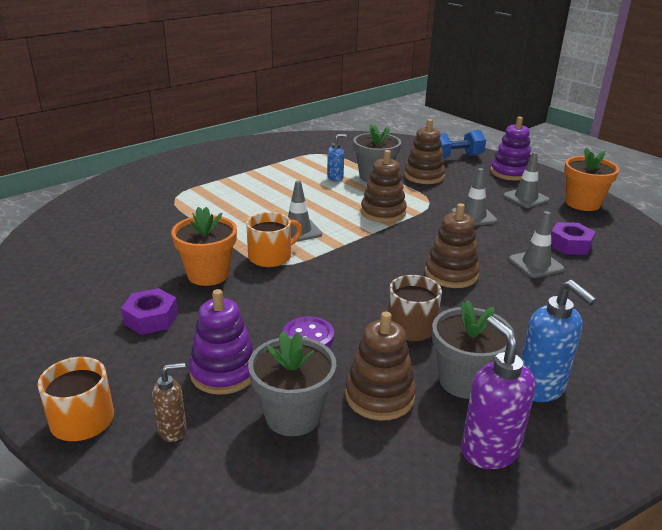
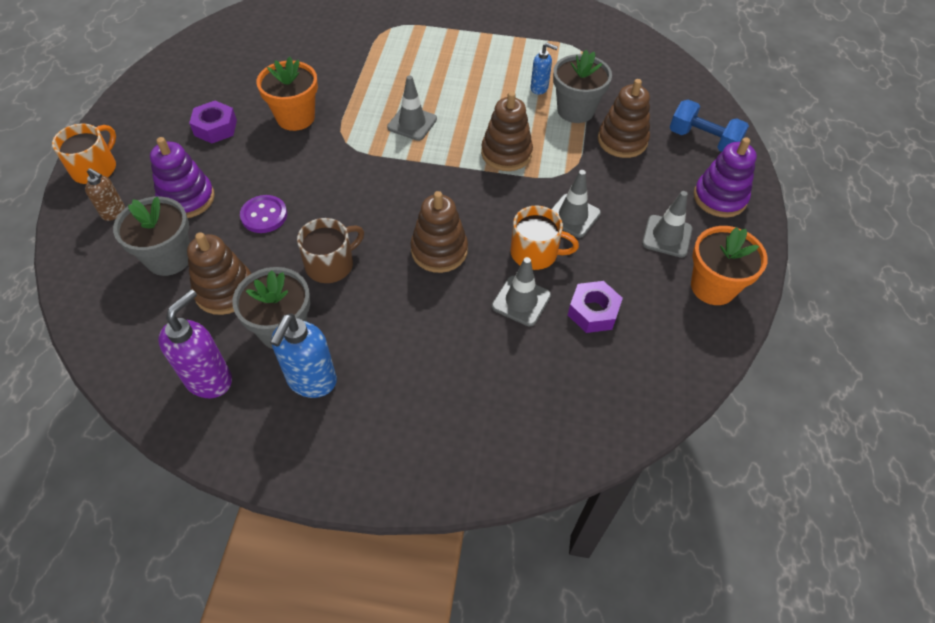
camera: 50 degrees right, 25 degrees up
orange mug [246,212,302,267] -> orange mug moved to [510,206,579,270]

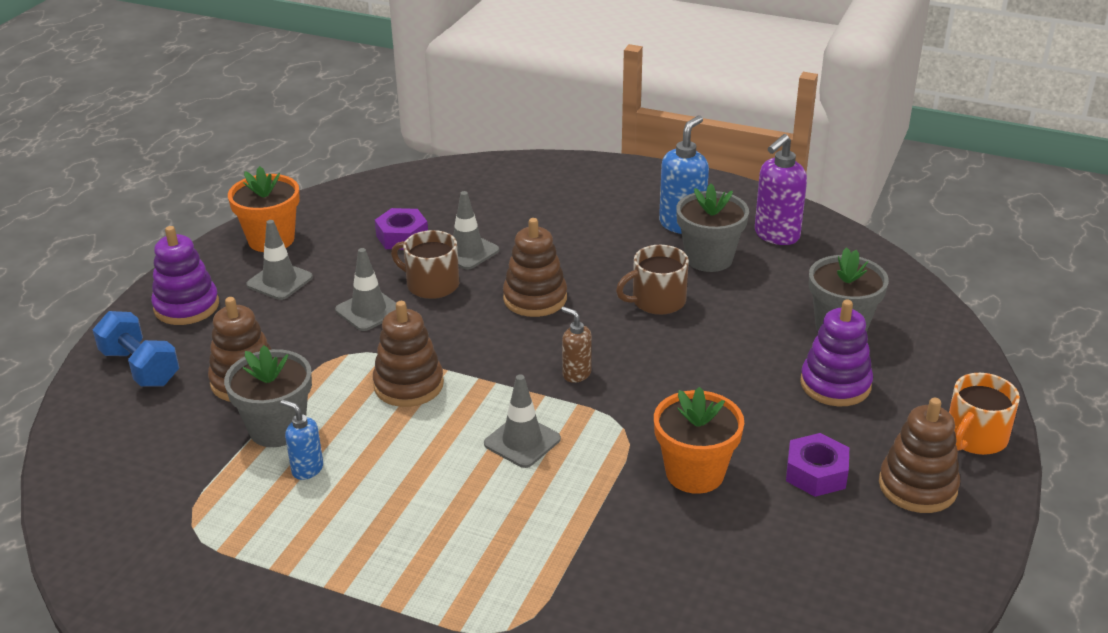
camera: 165 degrees left, 20 degrees down
brown soap dispenser [85,168,125,221] -> brown soap dispenser moved to [561,306,592,383]
brown stacking toy [187,232,251,315] -> brown stacking toy moved to [879,398,960,513]
purple button [240,195,287,233] -> none
orange mug [510,206,579,270] -> brown mug [391,230,459,299]

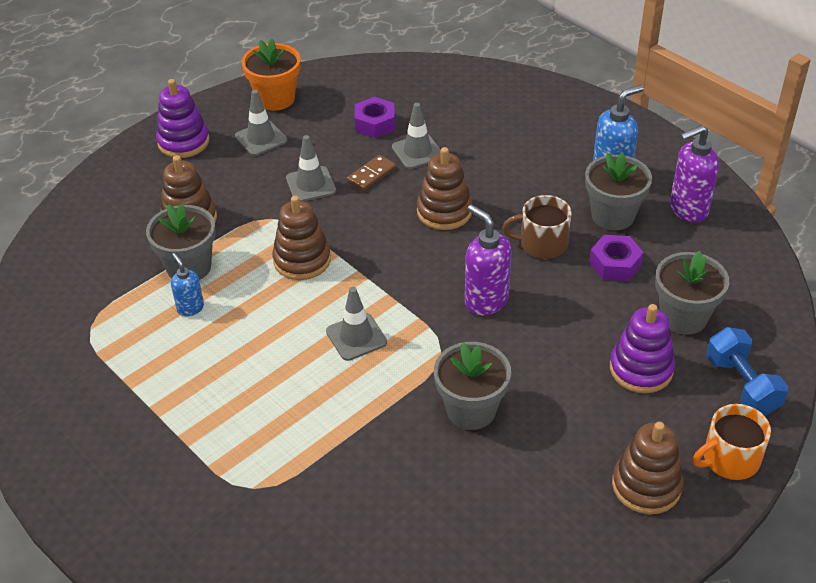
camera: 25 degrees right, 10 degrees up
blue dumbbell [93,311,179,387] -> blue dumbbell moved to [706,327,788,416]
brown mug [391,230,459,299] -> brown domino [347,155,396,191]
brown soap dispenser [561,306,592,383] -> none
orange flower pot [654,387,744,494] -> grey flower pot [434,342,511,430]
purple nut [786,433,849,497] -> purple nut moved to [589,235,644,281]
none -> purple soap dispenser [465,205,512,315]

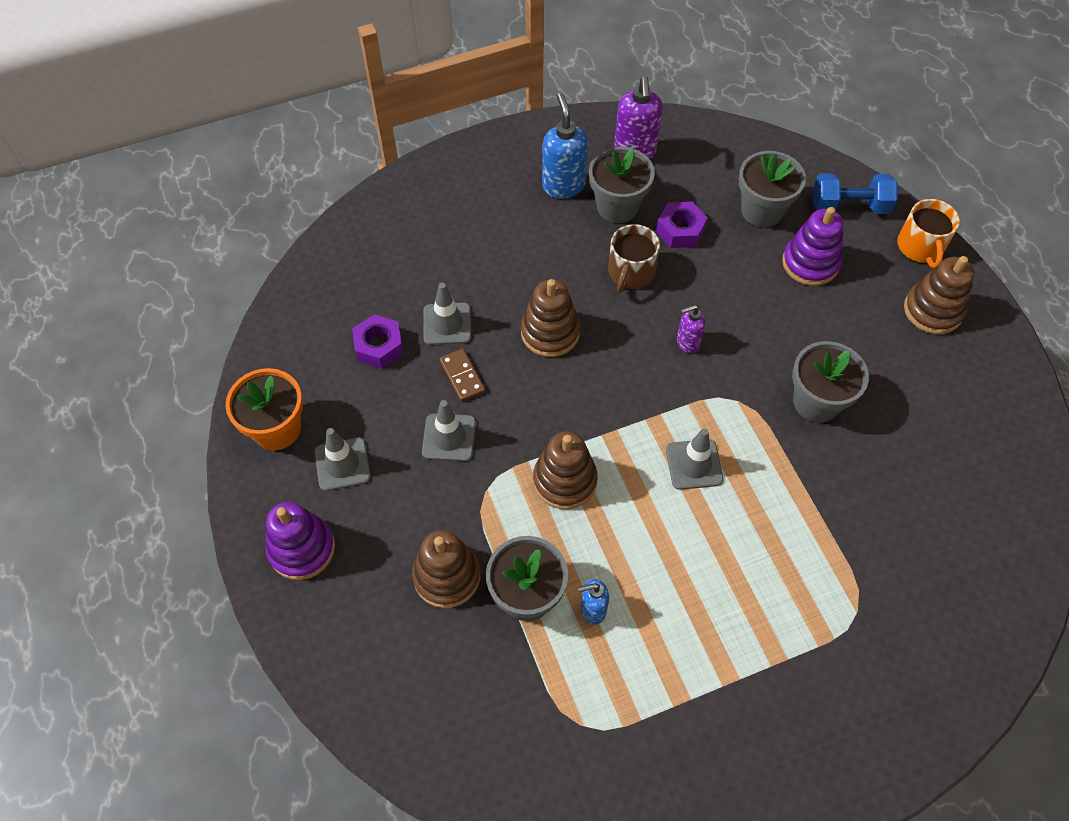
camera: 70 degrees left, 15 degrees up
purple soap dispenser [465,205,512,315] -> purple soap dispenser [677,305,705,353], size x0.58

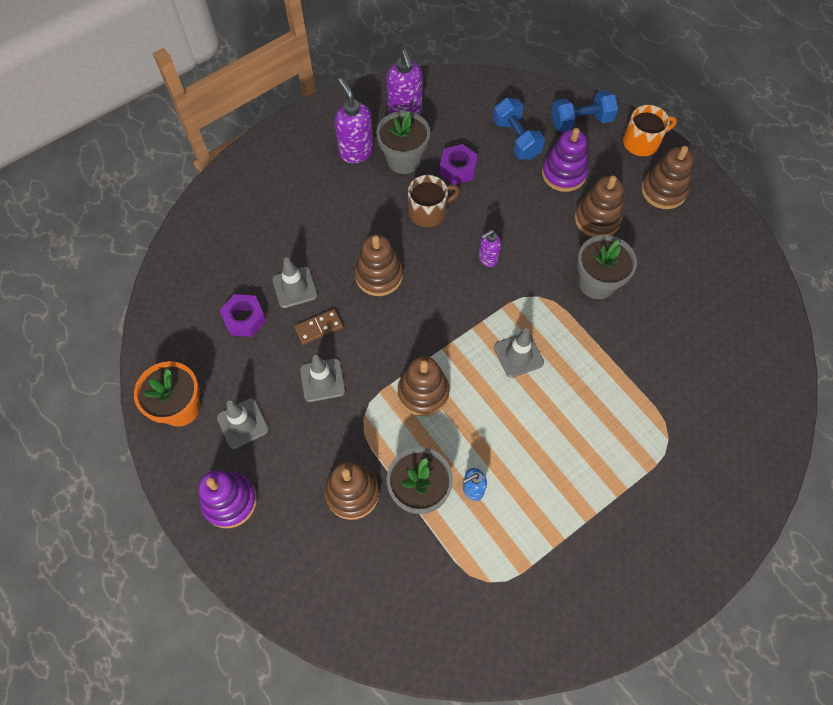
camera: 15 degrees left, 5 degrees up
brown domino [440,349,485,402] -> brown domino turned 75 degrees counterclockwise [294,309,343,345]
blue soap dispenser [542,93,588,198] -> purple soap dispenser [335,78,374,163]
brown mug [608,224,660,293] -> brown mug turned 120 degrees counterclockwise [408,175,460,227]
grey flower pot [739,151,806,227] -> blue dumbbell [493,98,545,160]
orange mug [897,199,960,268] -> orange mug turned 90 degrees counterclockwise [623,105,677,156]
none -> brown stacking toy [575,176,624,237]

